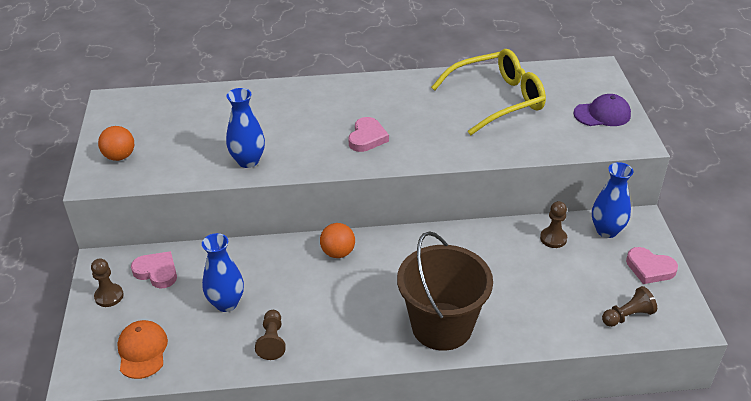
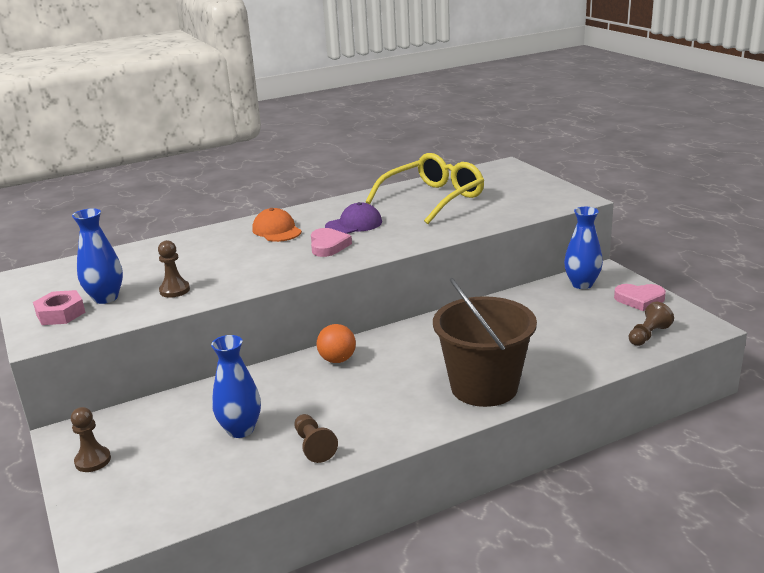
camera: 20 degrees left, 15 degrees down
orange ball [98,126,134,161] -> pink nut [33,290,86,325]
orange cap [117,320,168,379] -> orange cap moved to [252,208,302,242]
pink heart [131,251,177,289] -> none
blue vase [226,88,265,168] -> blue vase moved to [72,208,123,304]
brown pawn [540,201,567,248] -> brown pawn moved to [158,240,190,298]
purple cap [573,94,631,126] -> purple cap moved to [325,202,382,234]

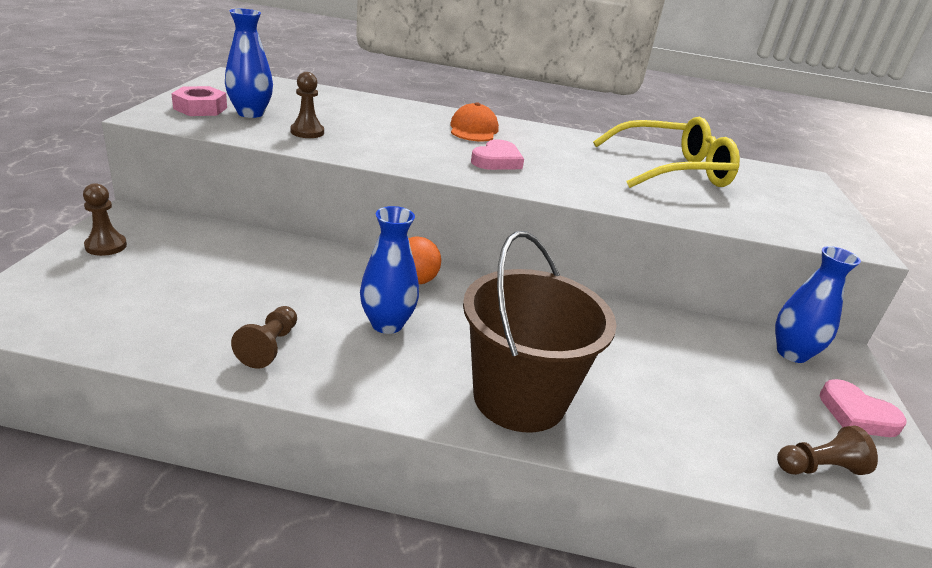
camera: 30 degrees right, 5 degrees up
blue vase [211,335,261,438] -> blue vase moved to [360,206,419,334]
purple cap [325,202,382,234] -> none

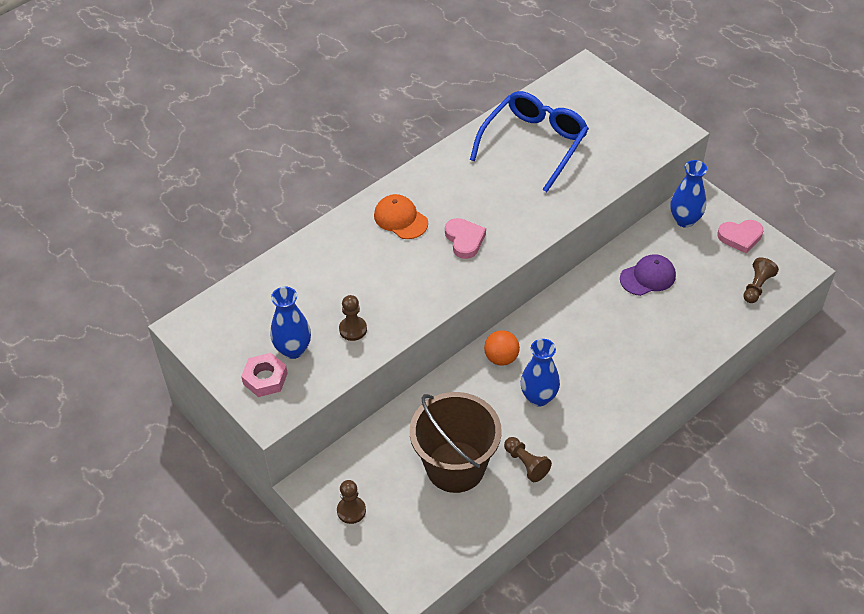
camera: 45 degrees left, 20 degrees up
brown bucket [463,231,617,432] -> brown bucket moved to [410,392,502,493]
yellow glasses [593,117,740,188] -> blue glasses [470,91,589,192]
none -> purple cap [620,254,676,296]

